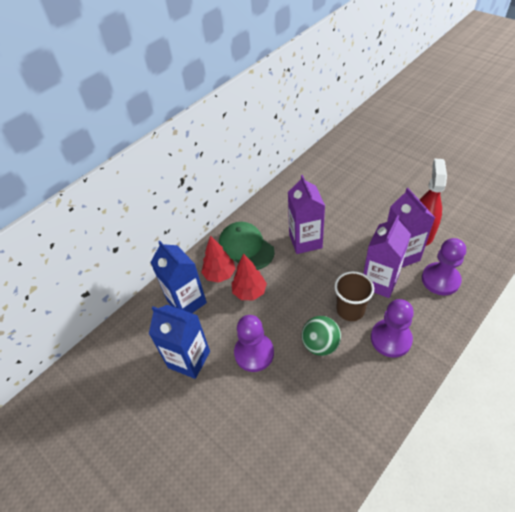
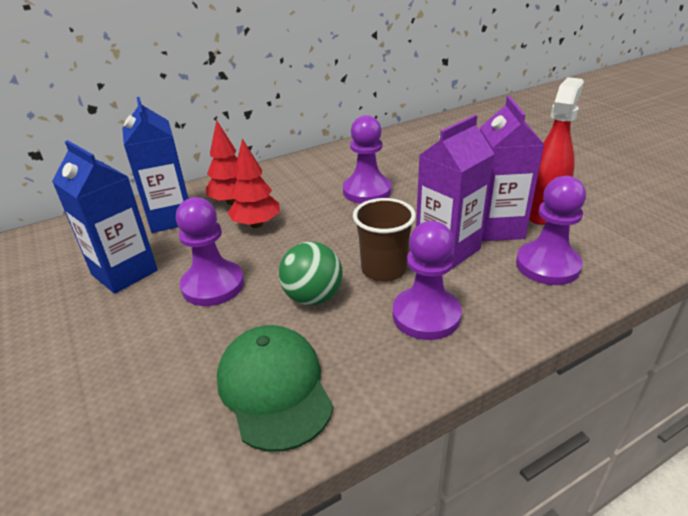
camera: 15 degrees right, 15 degrees down
green cap [219,222,275,270] -> green cap moved to [217,325,334,452]
purple carton [288,175,325,254] -> purple pawn [343,115,392,204]

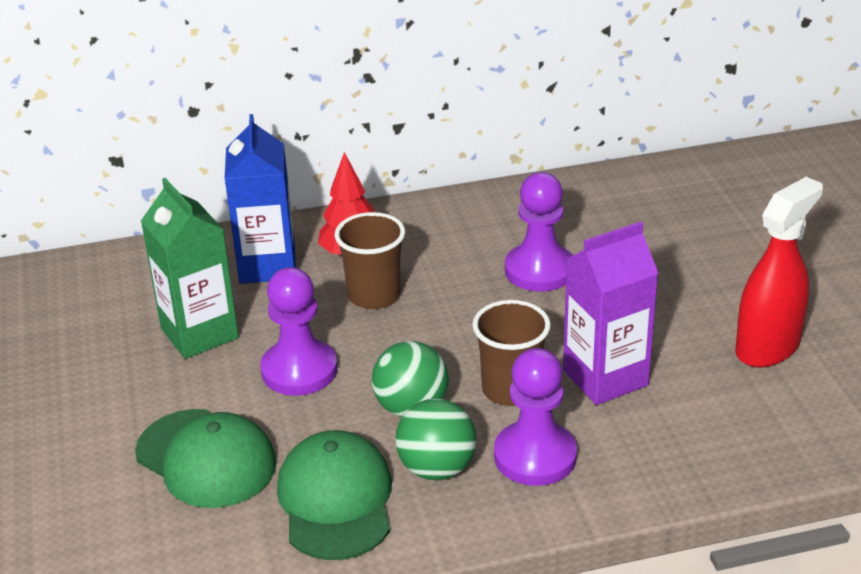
camera: 15 degrees right, 0 degrees up
blue carton [52,140,158,294] -> green carton [141,178,239,359]
red tree [228,138,280,228] -> brown cup [335,212,405,309]
purple carton [480,96,544,241] -> none
purple pawn [516,176,586,285] -> none
none -> green cap [135,409,277,508]
none -> green ball [395,399,477,480]

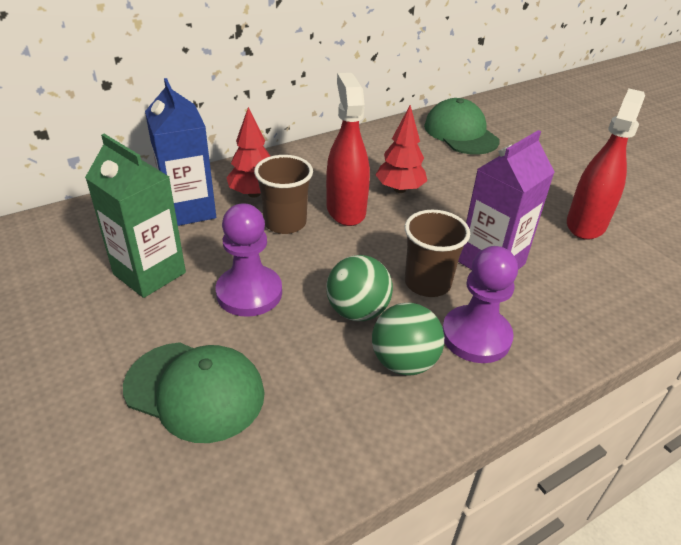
camera: 20 degrees left, 5 degrees up
green cap [277,430,392,560] -> green cap moved to [424,98,500,155]
purple pawn [505,172,573,292] -> red tree [376,105,427,193]
none -> red spray bottle [326,73,370,226]

